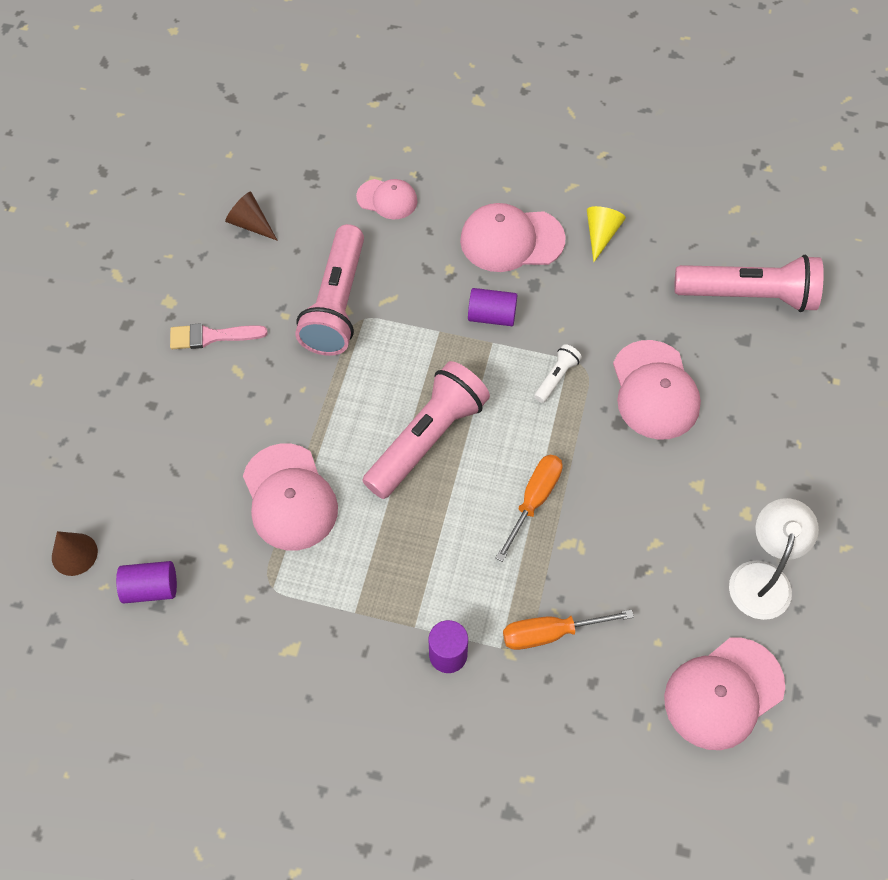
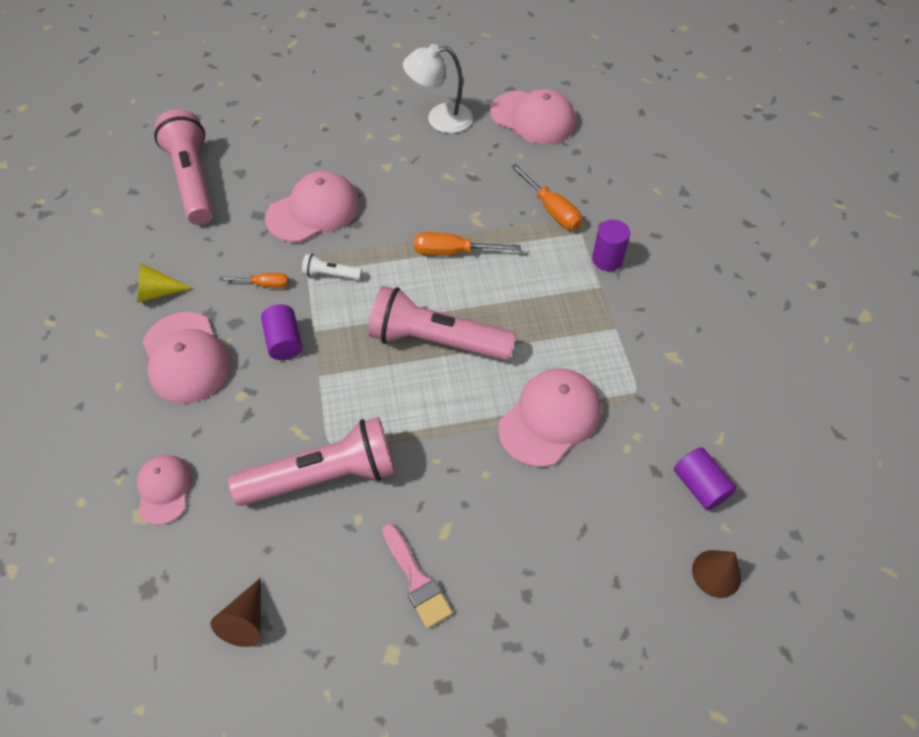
camera: 115 degrees left, 5 degrees down
none -> orange screwdriver [219,273,289,288]

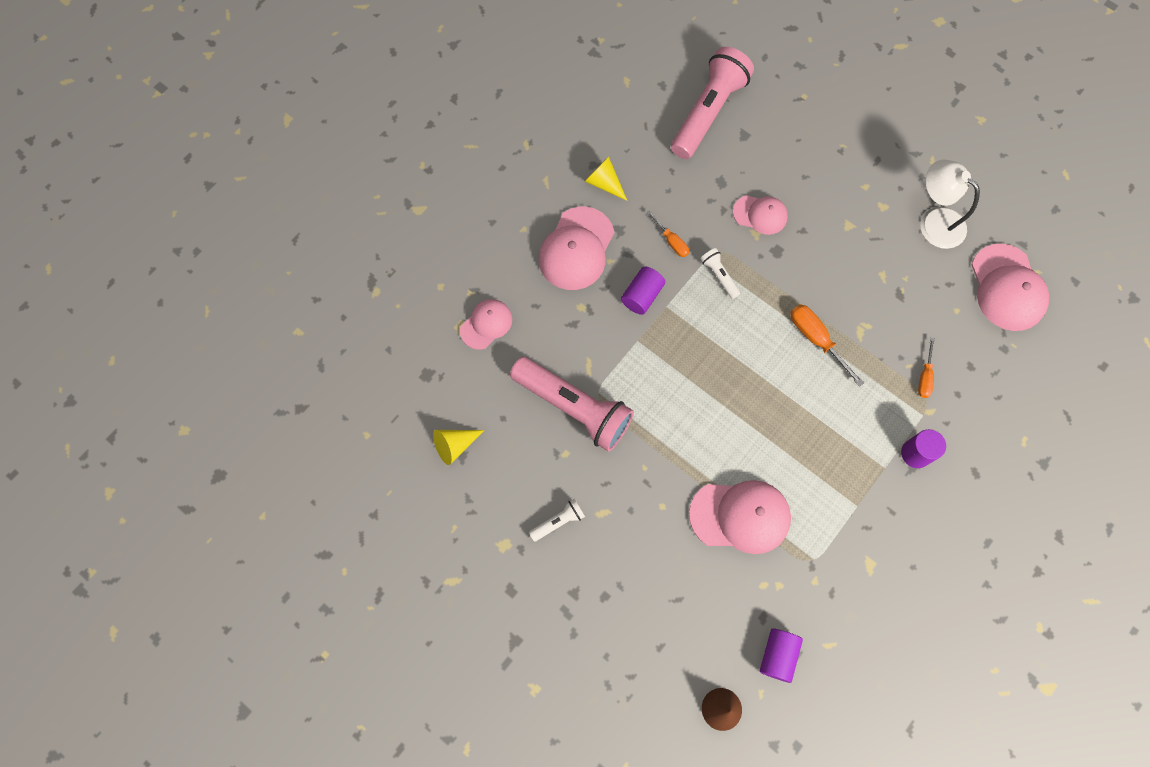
camera: 50 degrees right, 15 degrees up
brown cone [210,578,261,647] -> yellow cone [433,430,484,465]
pink cap [265,171,360,243] -> pink cap [733,195,788,235], size x0.60
pink flashlight [369,286,517,361] -> none
pink brush [382,524,453,628] -> white flashlight [529,499,585,542]
orange screwdriver [511,164,582,229] -> orange screwdriver [918,338,935,398], size x0.63

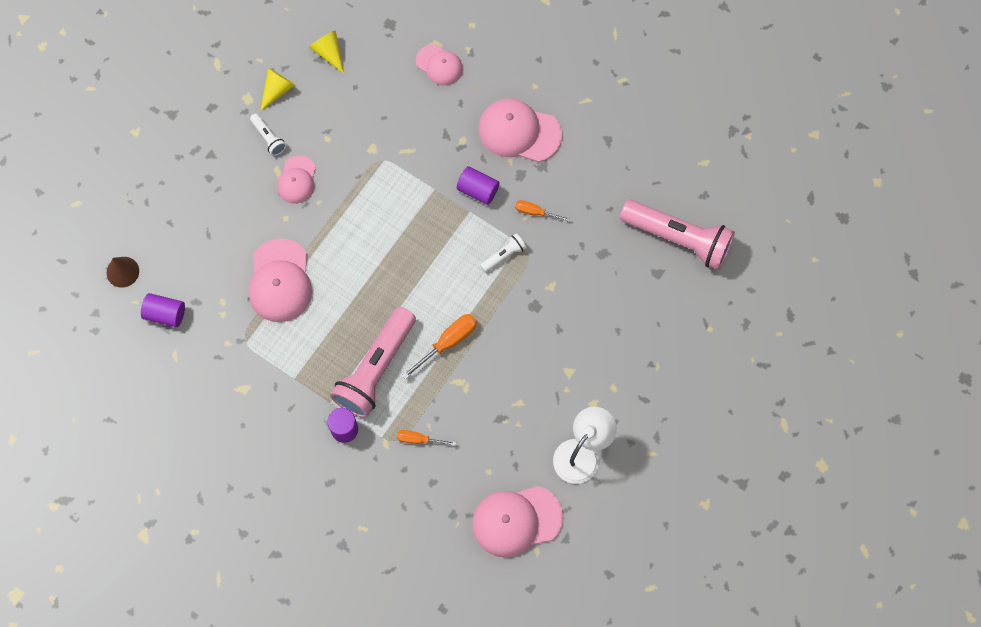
camera: 85 degrees right, 0 degrees up
pink flashlight [510,357,634,452] -> pink flashlight moved to [330,307,416,418]
yellow cone [584,157,627,201] -> yellow cone moved to [260,68,296,111]
orange screwdriver [646,210,689,257] -> orange screwdriver turned 60 degrees clockwise [515,200,571,222]
pink cap [733,195,788,235] -> pink cap moved to [277,155,316,204]

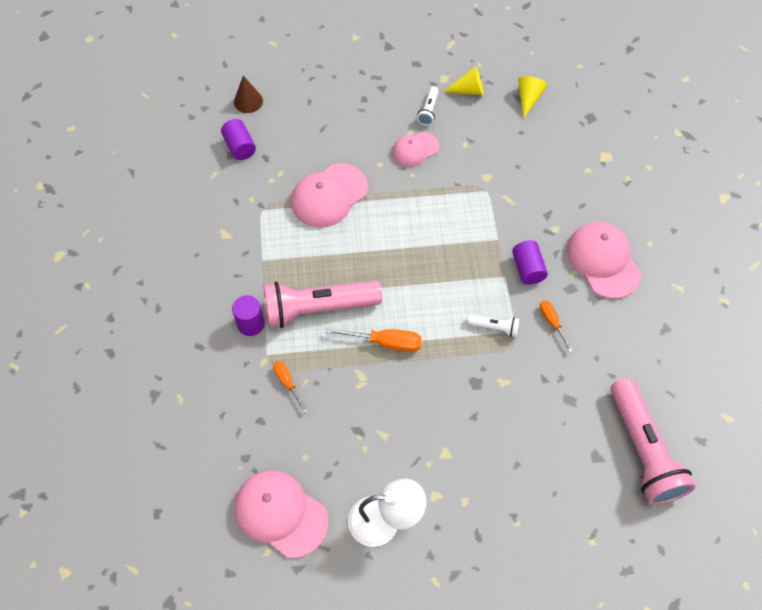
camera: 50 degrees right, 10 degrees down
pink cap [416,44,463,85] -> none

